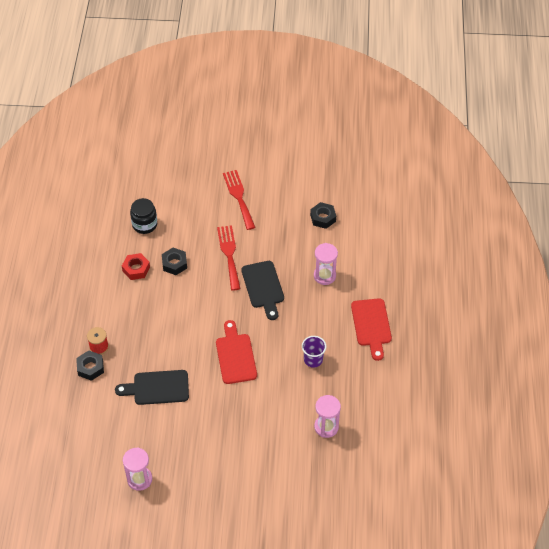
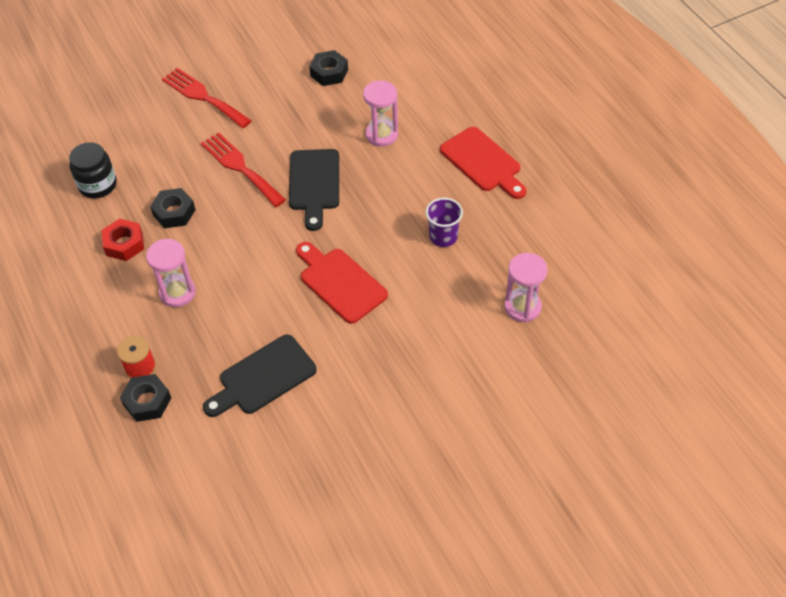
camera: 30 degrees left, 0 degrees up
pink hourglass [123,447,152,491] -> pink hourglass moved to [146,239,196,307]
black cutting board [241,261,284,320] -> black cutting board turned 45 degrees clockwise [289,149,339,231]

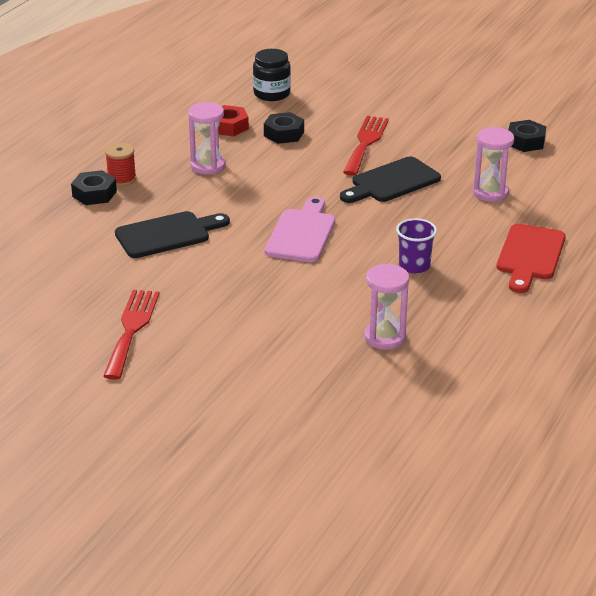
camera: 55 degrees right, 20 degrees down
red fork [162,68,252,128] -> red fork moved to [103,290,159,380]
black cutting board [203,334,317,417] -> black cutting board turned 135 degrees clockwise [115,211,230,258]
red cutting board [296,242,388,324] -> pink cutting board [265,196,335,262]

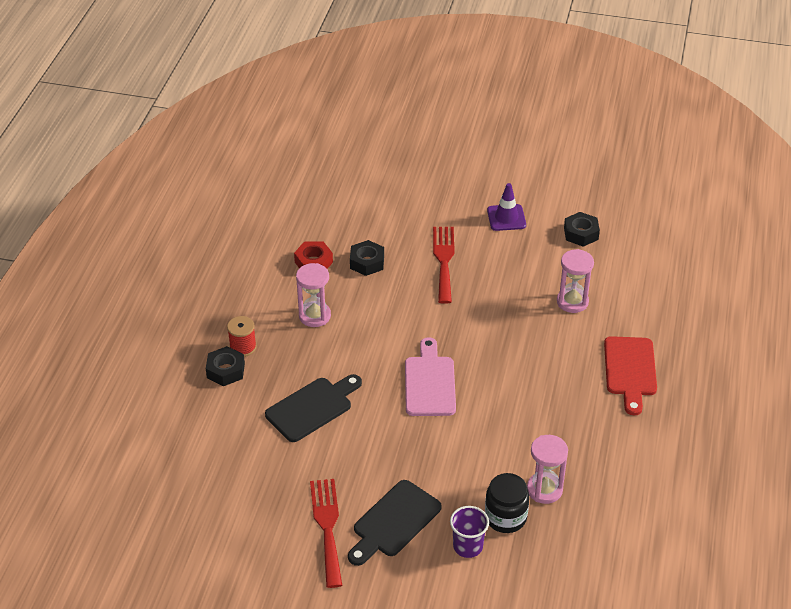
camera: 15 degrees left, 10 degrees up
black jar [253,49,291,101] -> black jar moved to [485,473,529,533]
black cutting board [340,157,441,203] -> black cutting board moved to [348,480,442,566]
purple cup [396,218,437,274] -> purple cup moved to [450,506,489,558]
none -> purple traffic cone [487,183,526,231]

